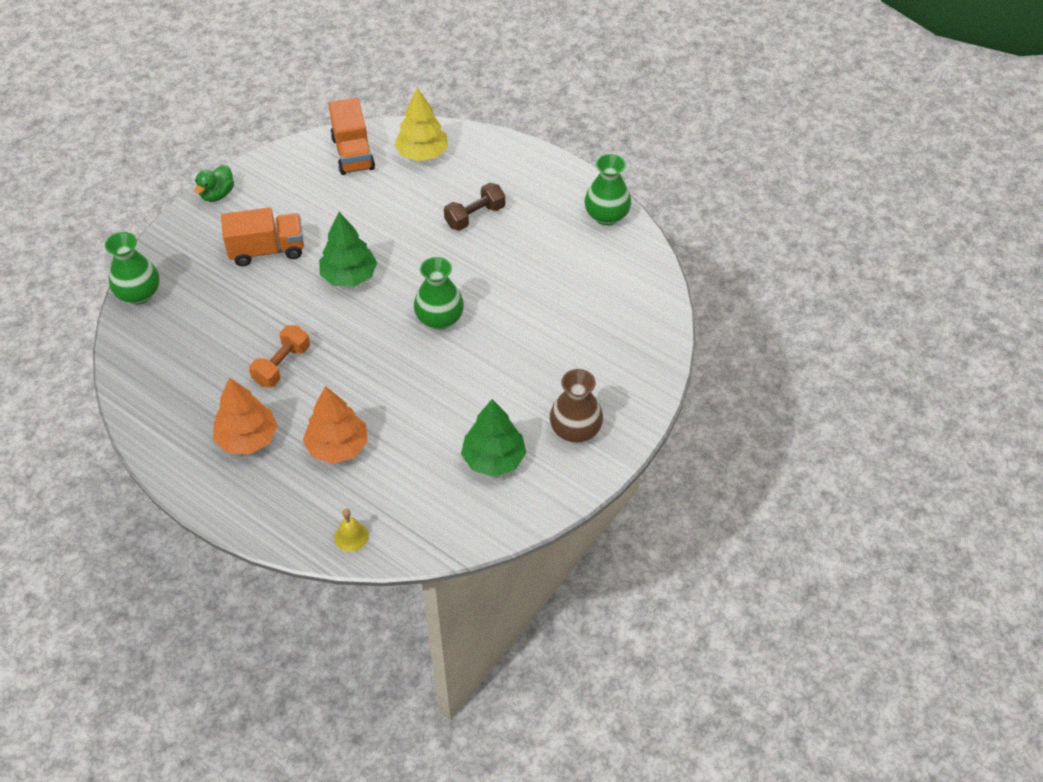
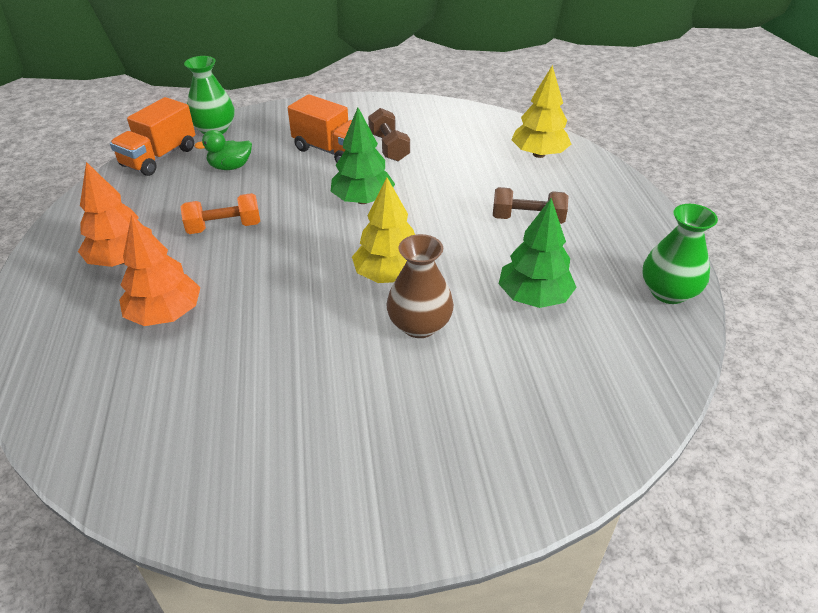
camera: 45 degrees right, 10 degrees down
green duck [194,165,234,202] -> green duck moved to [194,130,252,170]
orange truck [328,97,375,175] -> orange truck moved to [110,97,195,176]
yellow bell [334,508,369,552] -> none
green vase [414,257,464,330] -> yellow tree [352,178,415,283]
green tree [461,399,526,477] -> green tree moved to [499,198,577,308]
brown vase [550,369,603,443] -> brown vase moved to [386,234,454,338]
none -> brown dumbbell [368,108,410,161]

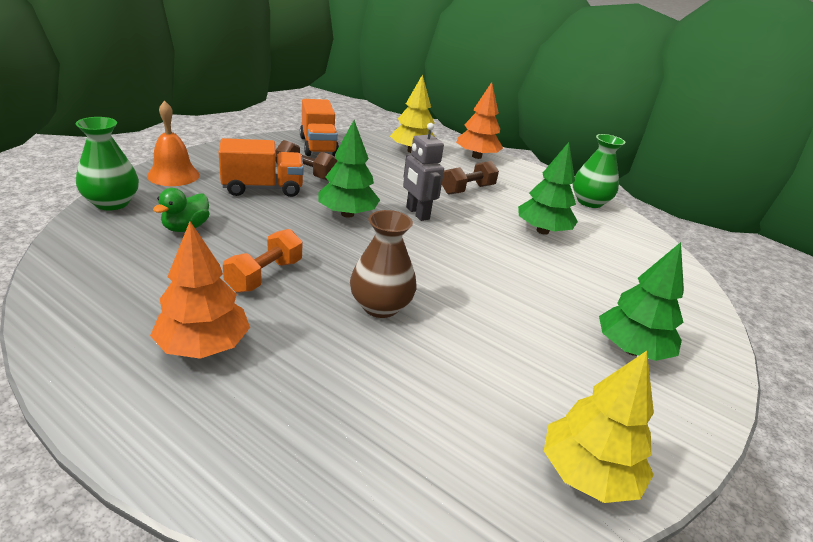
camera: 50 degrees left, 10 degrees down
orange truck [110,97,195,176] -> orange truck moved to [300,99,339,156]
orange tree [119,214,201,326] -> orange tree moved to [456,82,503,159]
yellow tree [352,178,415,283] -> yellow tree moved to [544,351,654,503]
brown vase [386,234,454,338] -> brown vase moved to [350,210,416,318]
none -> orange bell [147,100,200,186]
none -> grey robot [403,123,444,221]
none -> green tree [599,242,684,361]

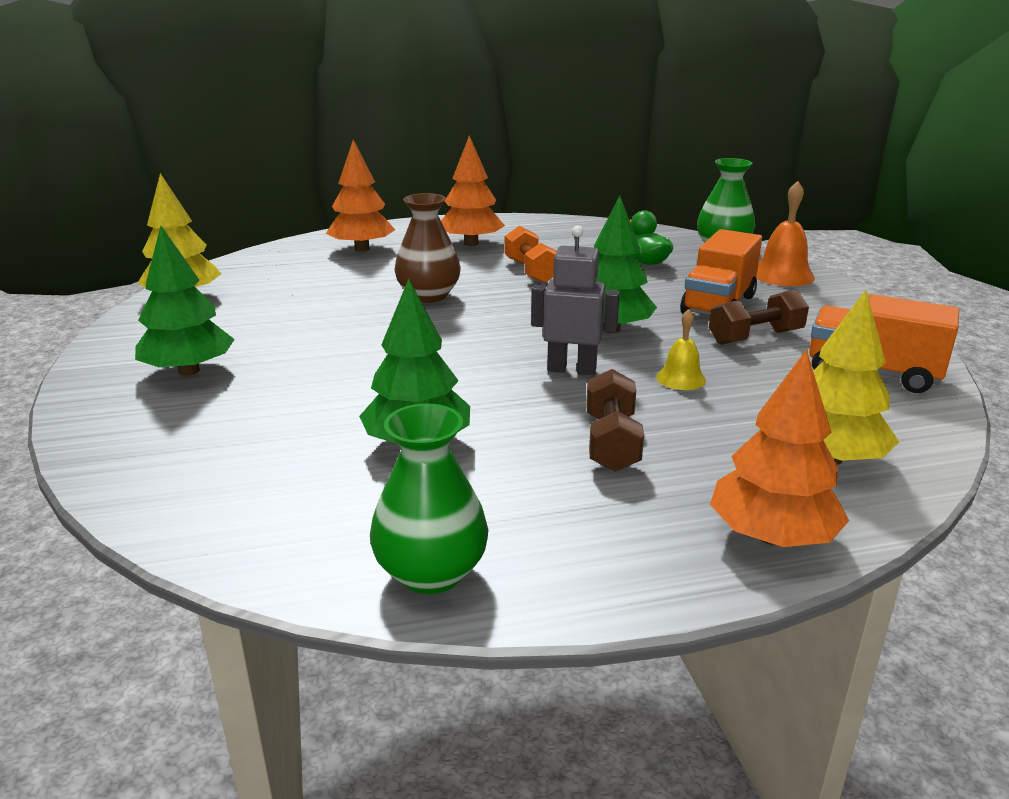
camera: 135 degrees right, 5 degrees down
none -> orange tree [326,139,395,252]
none -> yellow bell [656,309,706,390]

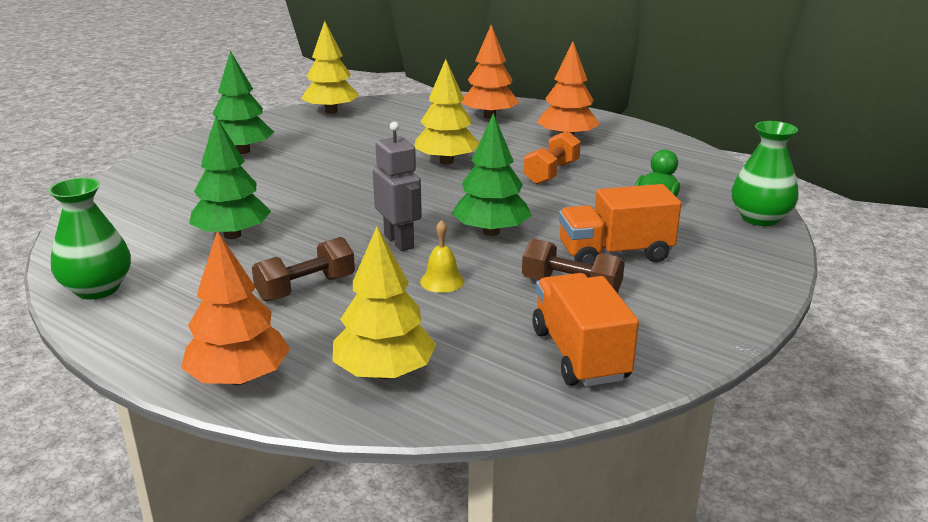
camera: 50 degrees right, 0 degrees up
brown vase [394,193,461,303] -> yellow tree [414,59,479,165]
orange bell [756,181,815,286] -> none

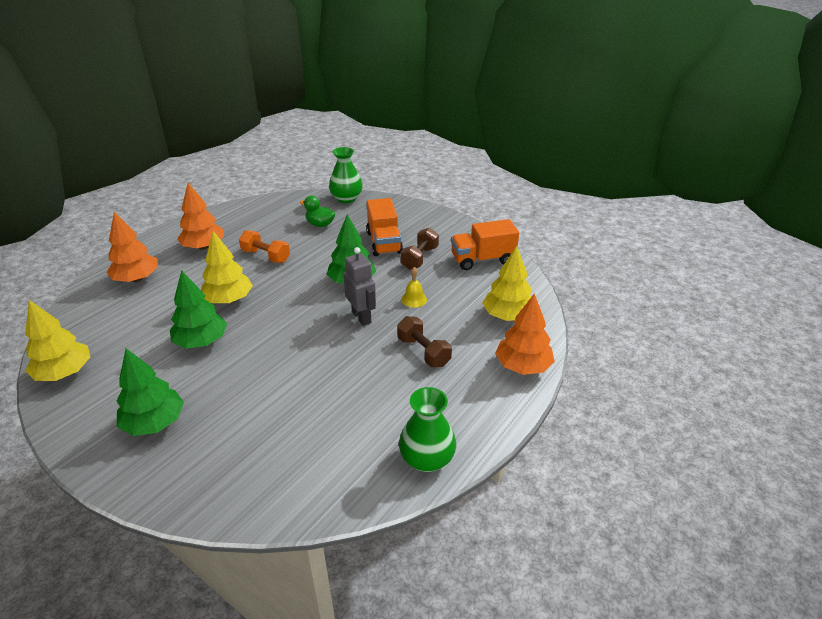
camera: 90 degrees left, 10 degrees up
green tree [189,116,271,239] -> green tree moved to [170,270,227,349]
grey robot [373,122,422,251] -> grey robot turned 90 degrees clockwise [343,247,376,326]

